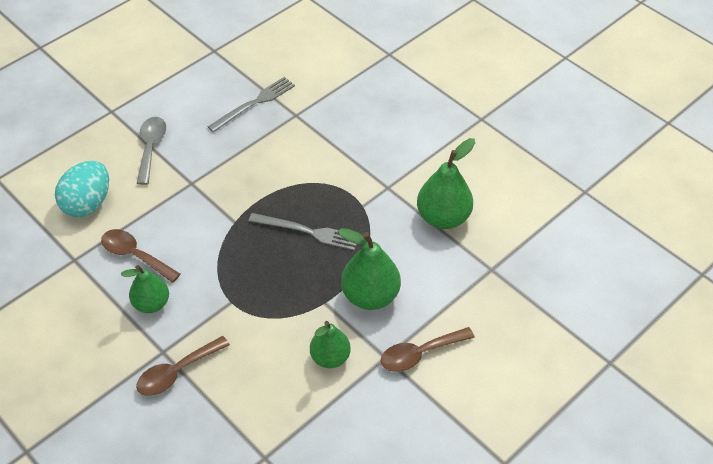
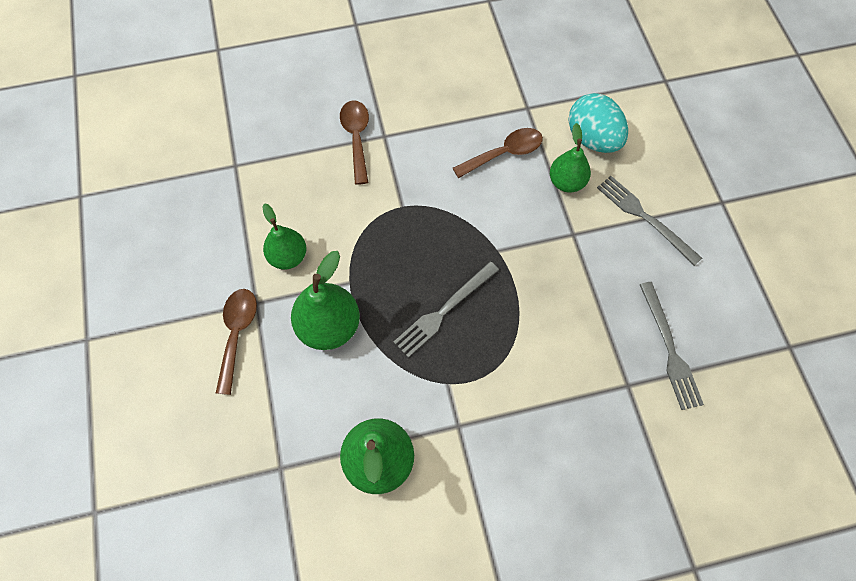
camera: 120 degrees right, 15 degrees up
green pear [121,265,169,313] -> green pear moved to [550,123,591,192]
grey spoon [137,117,166,185] -> grey fork [597,176,702,266]

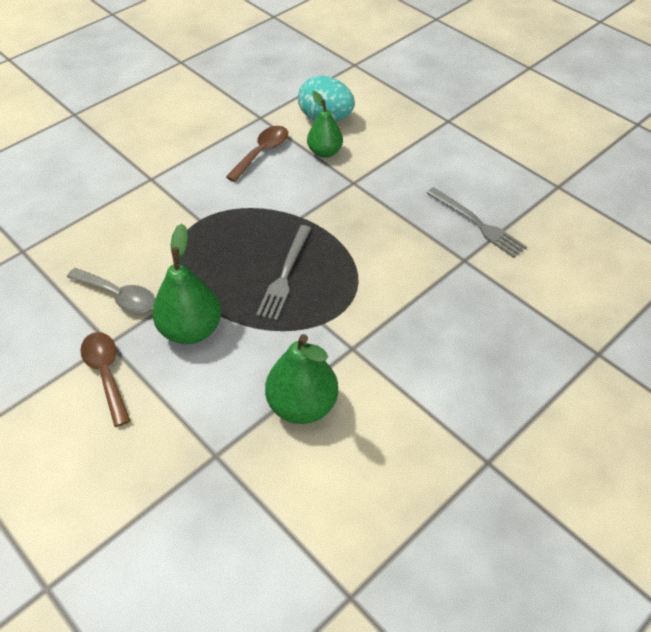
camera: 30 degrees left, 15 degrees down
green pear [263,203,306,270] -> grey spoon [67,268,155,313]
brown spoon [340,100,369,185] -> none
grey fork [597,176,702,266] -> none

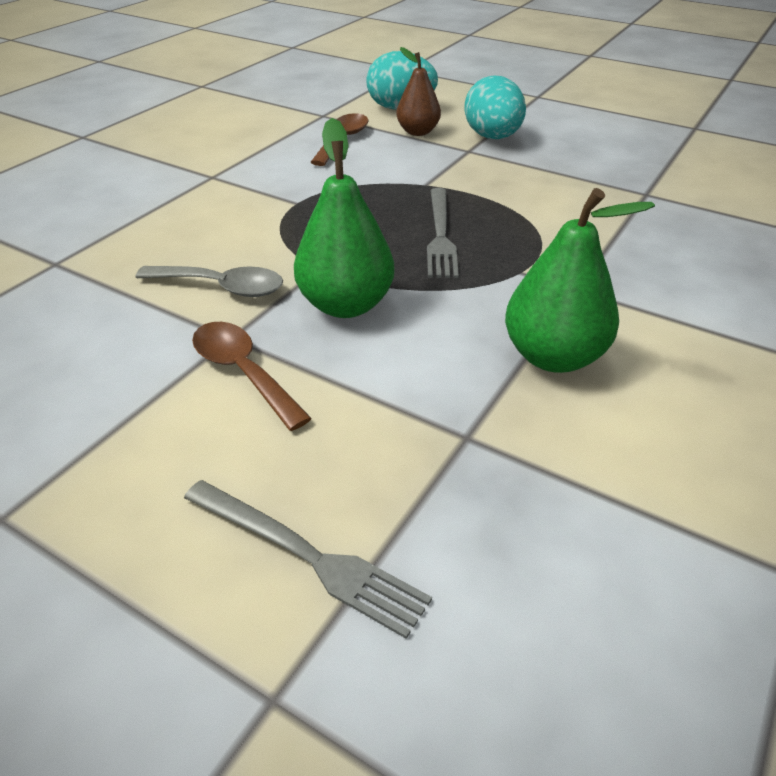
camera: 15 degrees left, 10 degrees down
green pear [307,91,343,158] -> brown pear [396,47,441,136]
grey fork [427,187,527,258] -> grey fork moved to [184,480,432,639]
none -> turquoise egg [464,76,526,139]

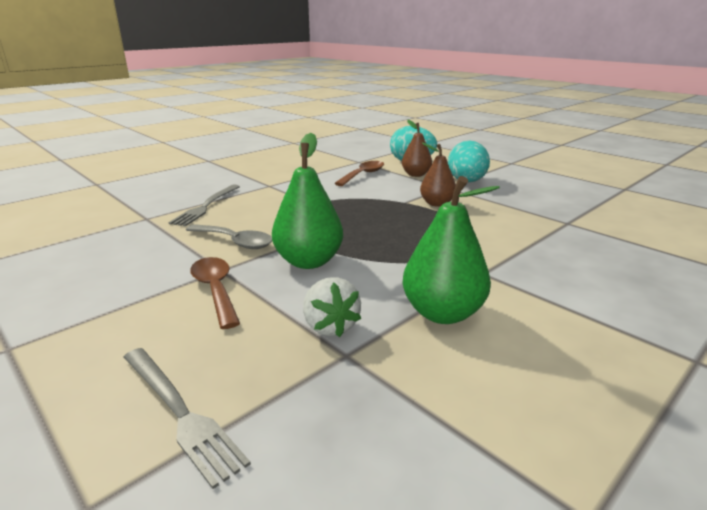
camera: 15 degrees right, 15 degrees down
grey fork [427,188,459,278] -> grey fork moved to [168,185,240,226]
none -> white strawberry [303,277,361,337]
none -> brown pear [420,143,456,207]

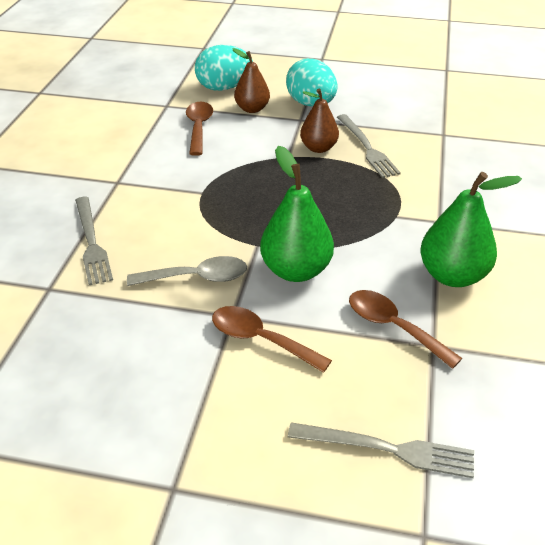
camera: 35 degrees left, 15 degrees up
white strawberry [303,277,361,337] -> brown spoon [349,290,462,369]
none -> grey fork [337,114,401,178]

